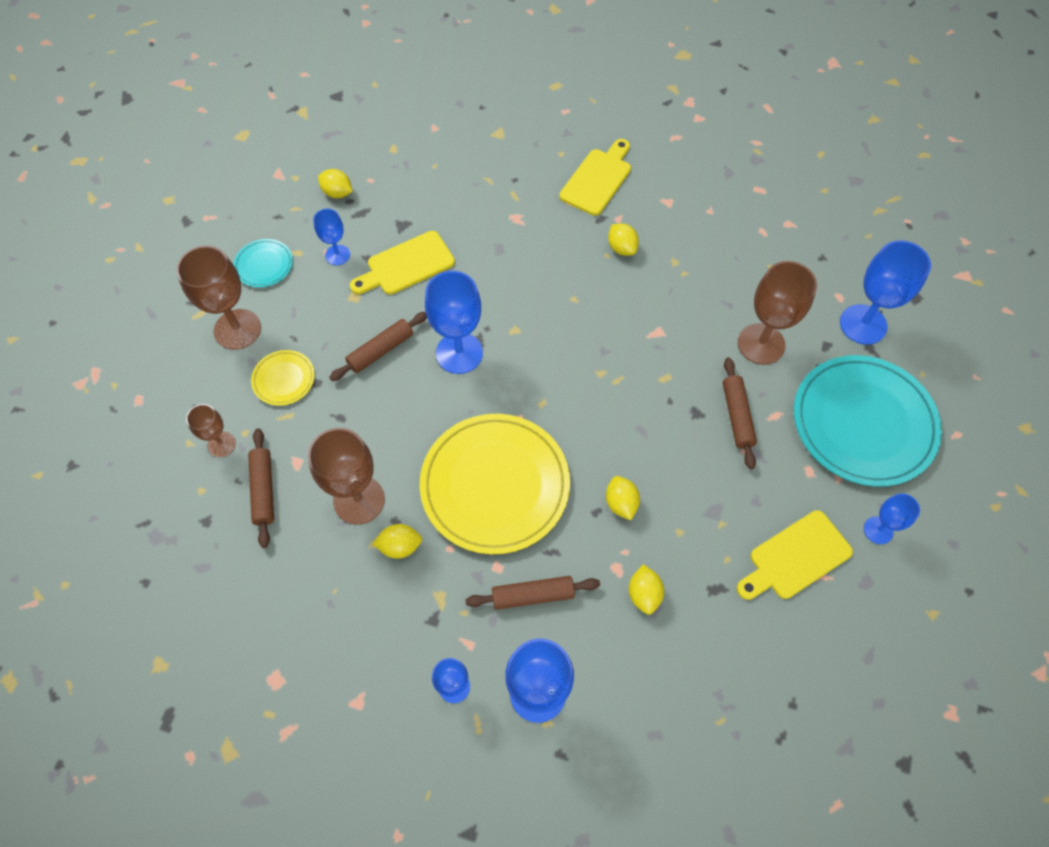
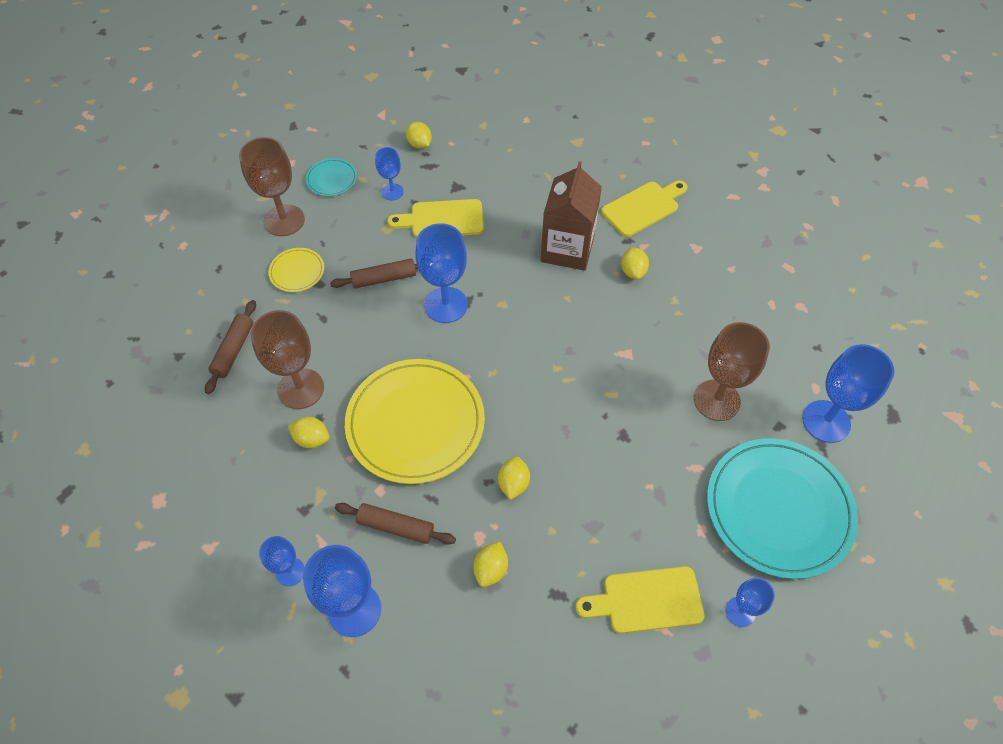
camera: 25 degrees right, 5 degrees down
brown goblet [186,404,236,457] -> none
brown rolling pin [723,357,757,469] -> none
none -> brown carton [541,161,602,271]

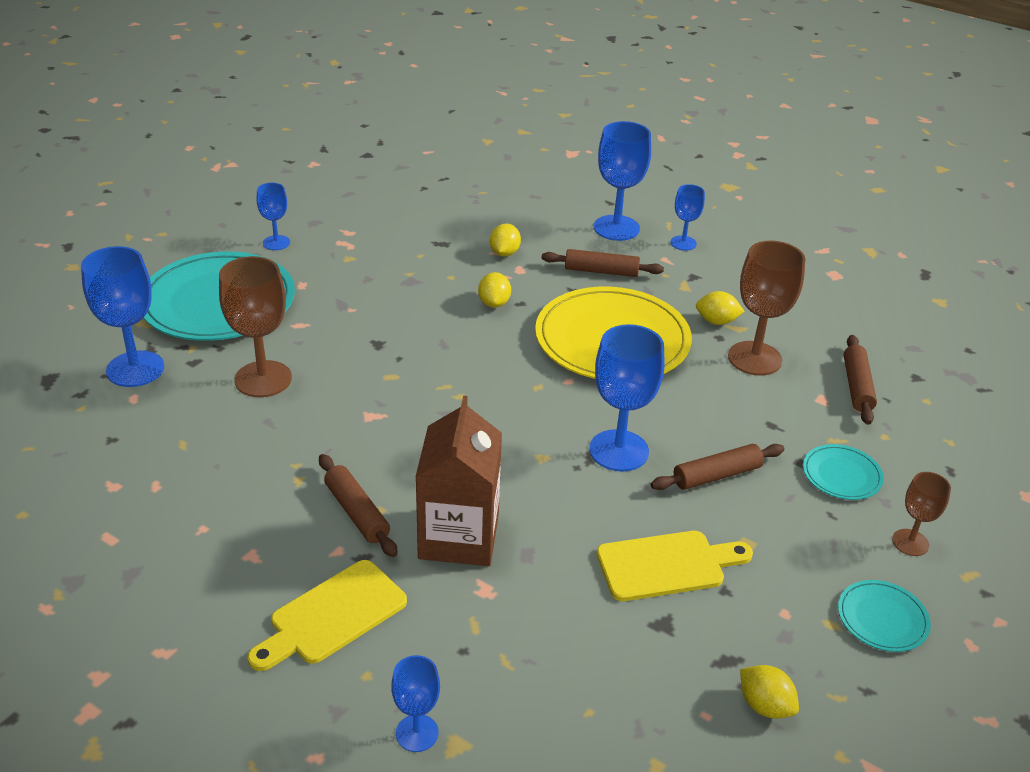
camera: 170 degrees right, 20 degrees down
brown goblet [239,137,305,236] -> brown goblet [892,472,951,556], size x0.56
yellow plate [268,248,324,292] -> turquoise plate [803,444,884,500]
blue goblet [375,147,404,200] -> blue goblet moved to [391,655,440,752]
yellow cutting board [576,566,704,634] -> none
yellow lemon [621,247,649,280] -> brown rolling pin [319,454,398,557]

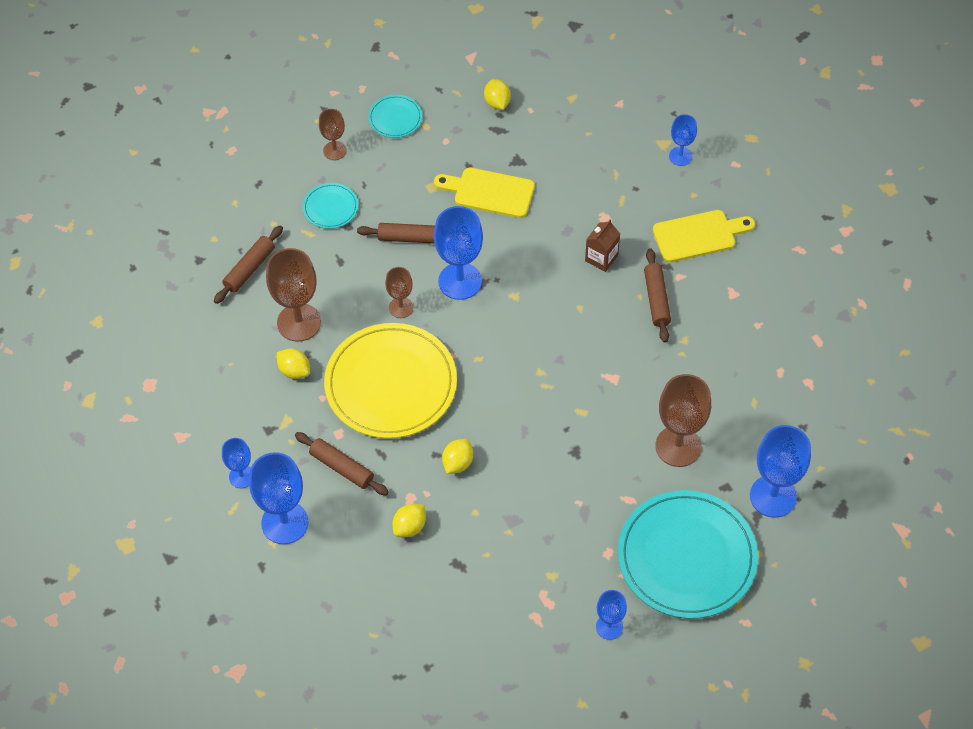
camera: 150 degrees left, 20 degrees up
brown carton [416,396,502,566] -> brown carton [585,220,620,272], size x0.51
none -> brown goblet [385,267,413,318]

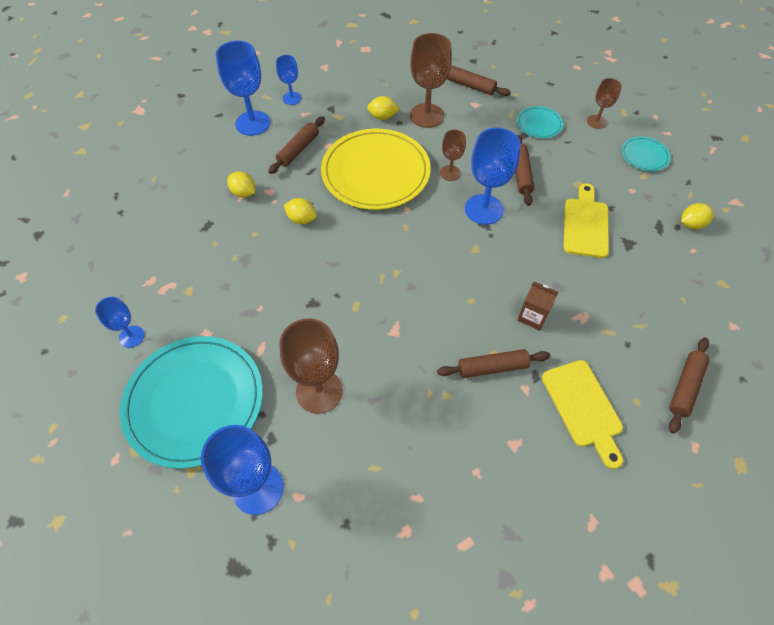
camera: 85 degrees right, 0 degrees up
yellow lemon [277,348,310,379] -> yellow lemon turned 60 degrees clockwise [367,96,400,120]
blue goblet [669,114,697,166] -> brown rolling pin [669,337,710,434]

